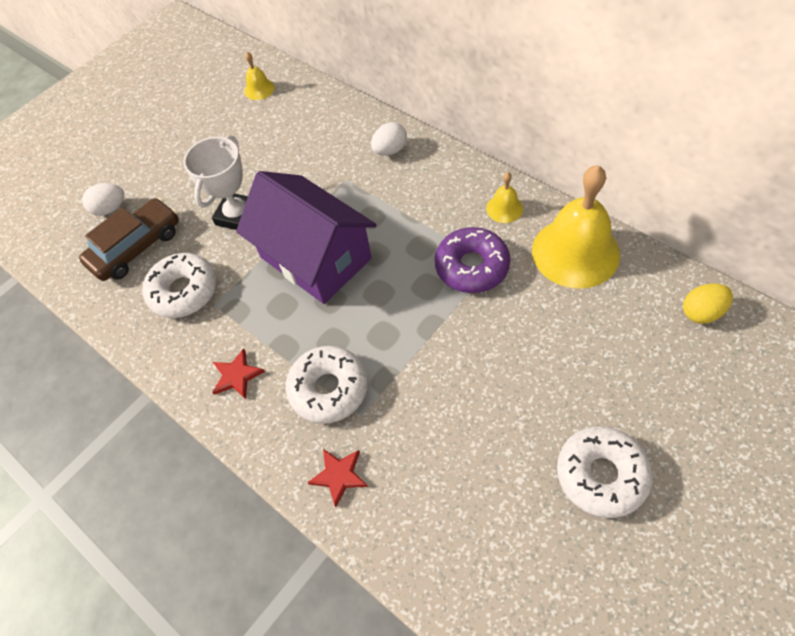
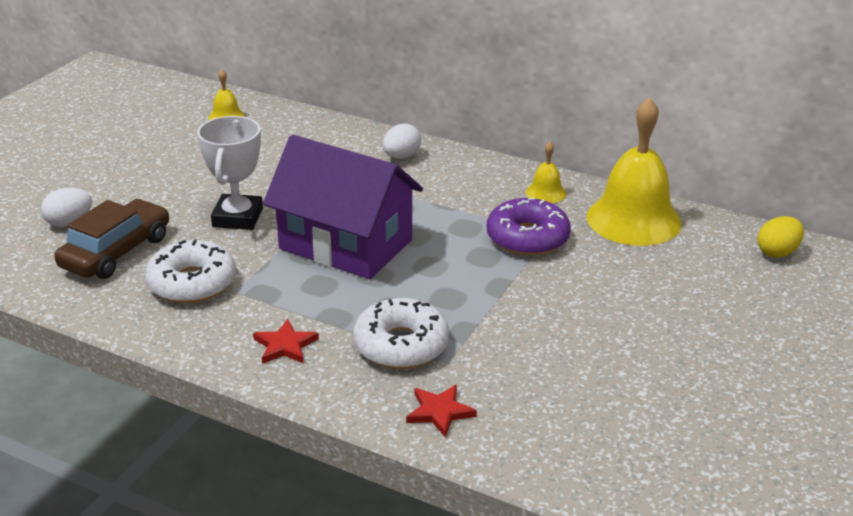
camera: 20 degrees left, 25 degrees down
white donut [557,427,653,518] -> none

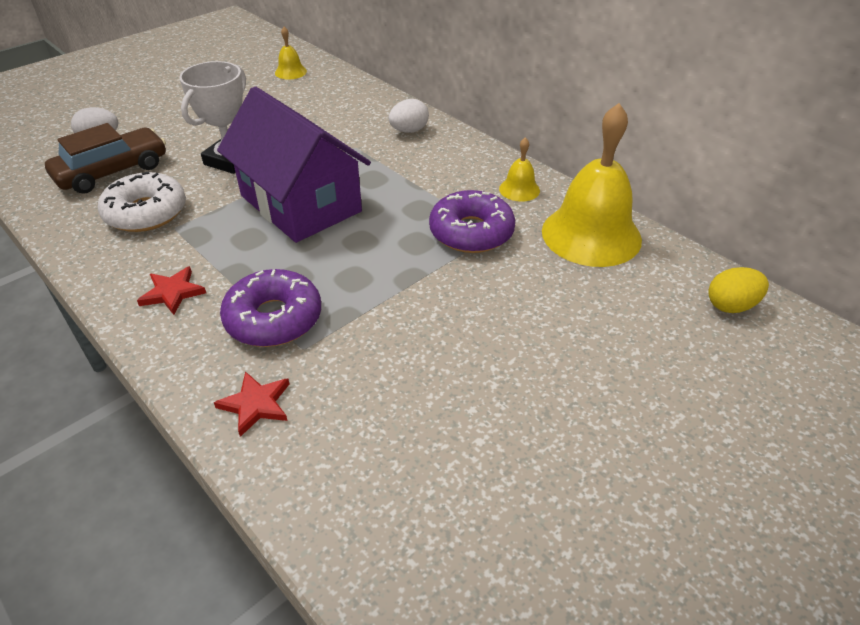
camera: 20 degrees right, 10 degrees up
white donut [353,298,449,369] -> purple donut [220,269,321,347]

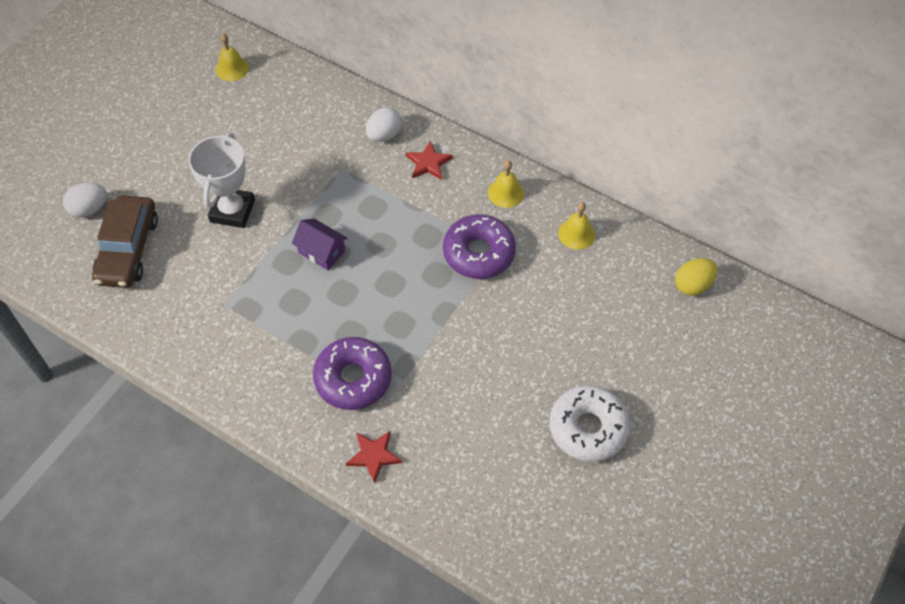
camera: 15 degrees left, 15 degrees up
brown car [45,123,166,194] -> brown car turned 150 degrees clockwise [92,196,158,288]
white donut [98,172,186,232] -> white donut moved to [549,386,631,462]
red star [137,266,206,315] -> red star moved to [406,141,453,180]
purple house [217,86,371,243] -> purple house [292,219,348,270], size x0.41
yellow bell [542,103,642,267] -> yellow bell [558,202,595,250], size x0.45

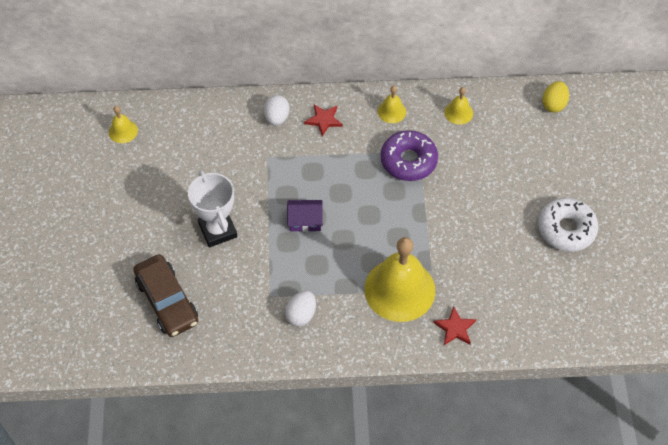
camera: 35 degrees left, 0 degrees up
white egg [63,183,107,218] -> white egg moved to [285,291,316,326]
purple donut [313,337,392,410] -> yellow bell [365,237,435,322]

